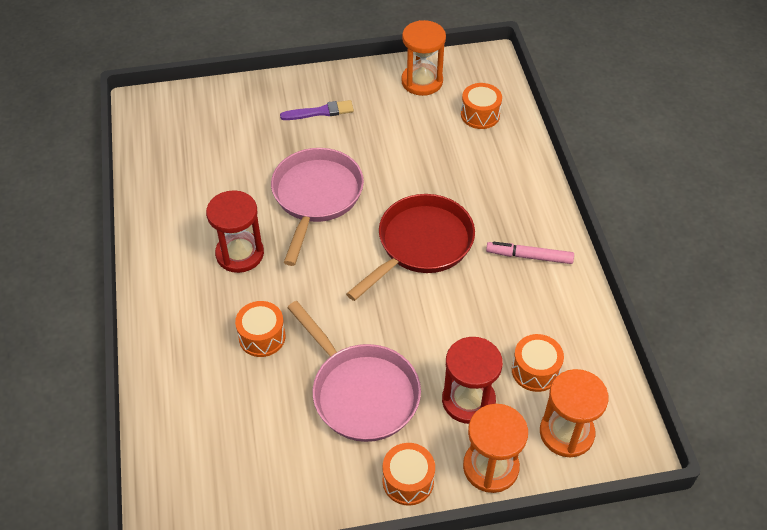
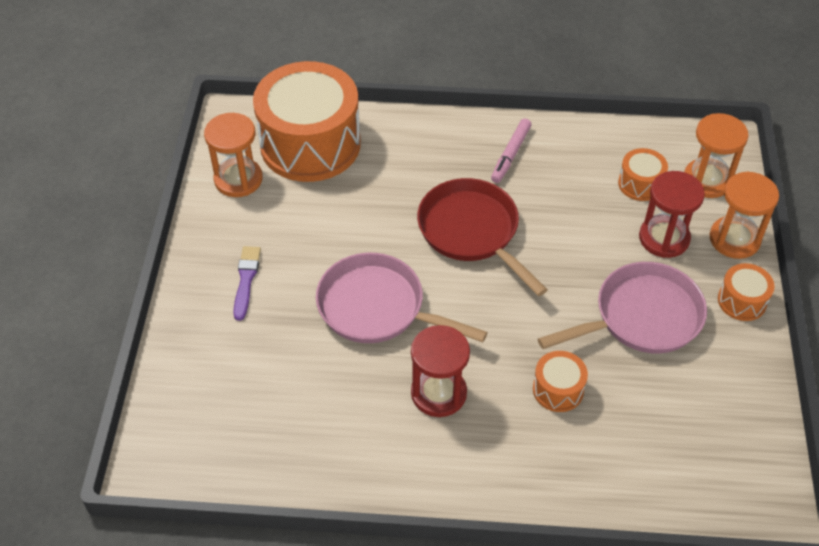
camera: 75 degrees left, 0 degrees up
orange drum [461,83,502,129] -> orange drum [253,61,361,182], size x2.33

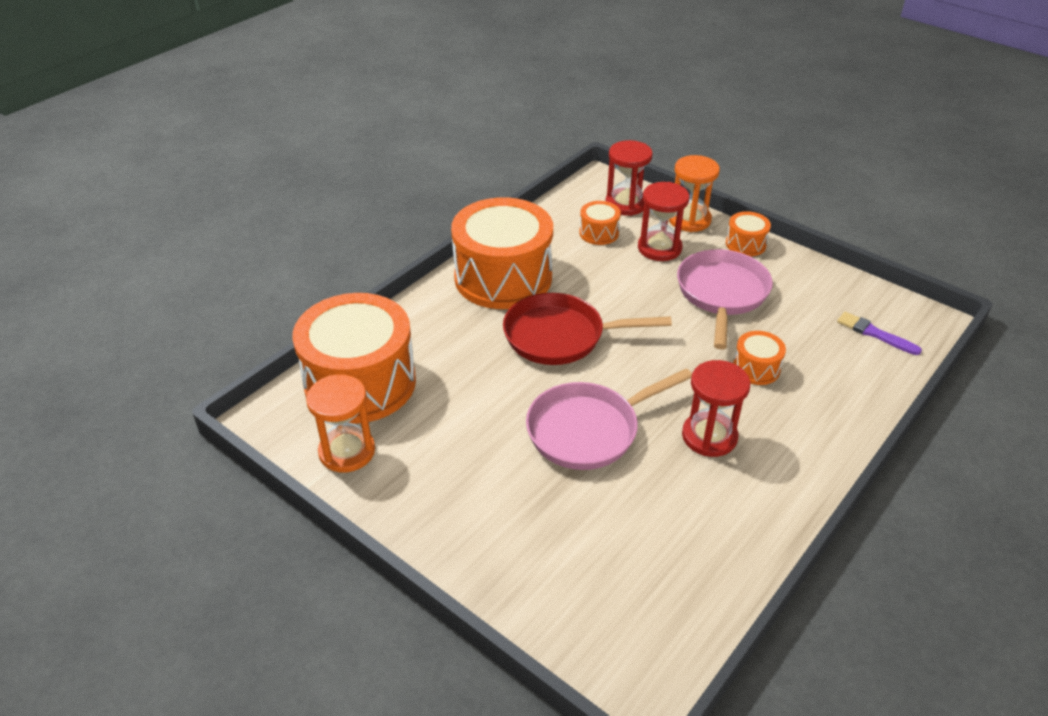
camera: 55 degrees left, 10 degrees down
purple brush [233,246,261,321] -> purple brush moved to [837,312,922,355]
pink marker [491,118,531,183] -> orange drum [451,197,553,309]
orange hourglass [684,113,749,198] -> red hourglass [606,140,653,216]

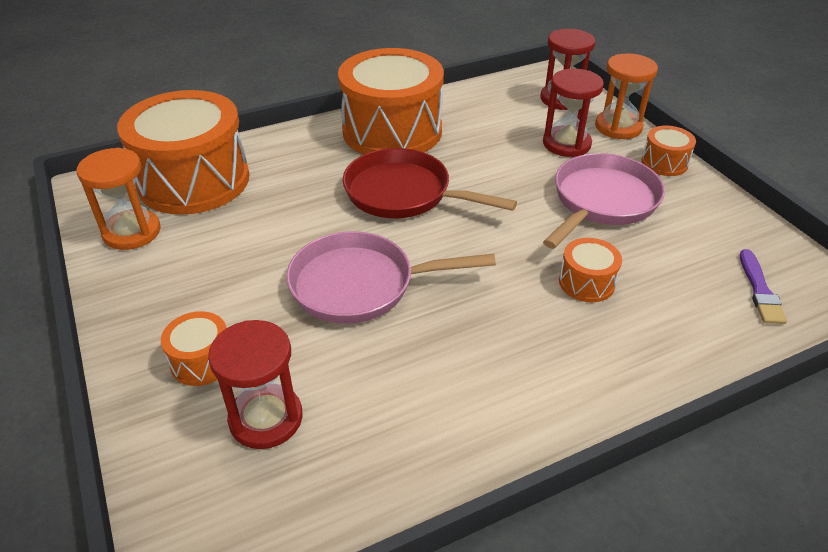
camera: 25 degrees right, 0 degrees up
orange drum [579,201,621,245] -> orange drum moved to [161,311,227,386]
red hourglass [682,360,750,457] -> red hourglass moved to [208,320,302,449]
purple brush [837,312,922,355] -> purple brush turned 150 degrees counterclockwise [740,249,787,324]

